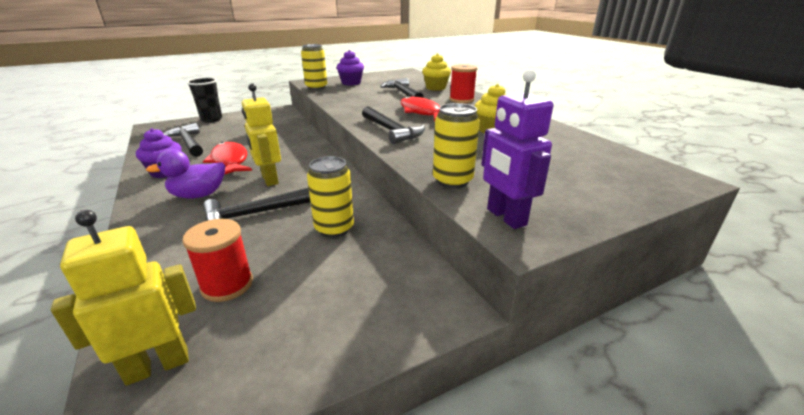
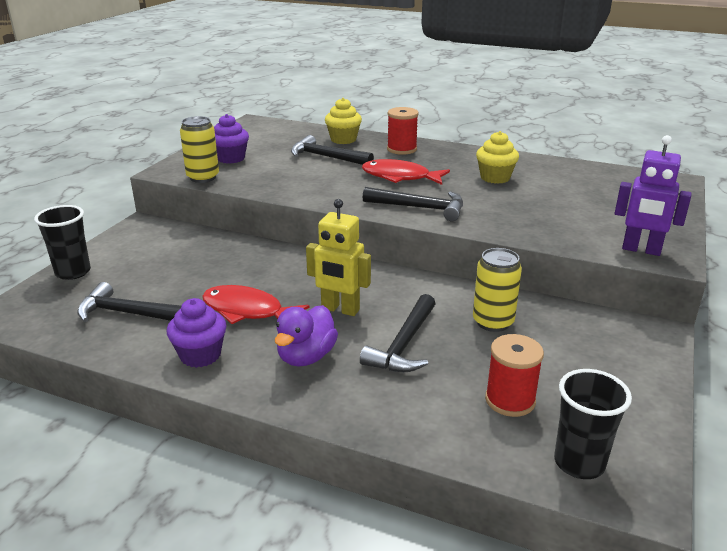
camera: 40 degrees left, 0 degrees up
yellow robot [51,210,196,385] -> black cup [554,369,632,479]
yellow can [433,103,480,188] -> none

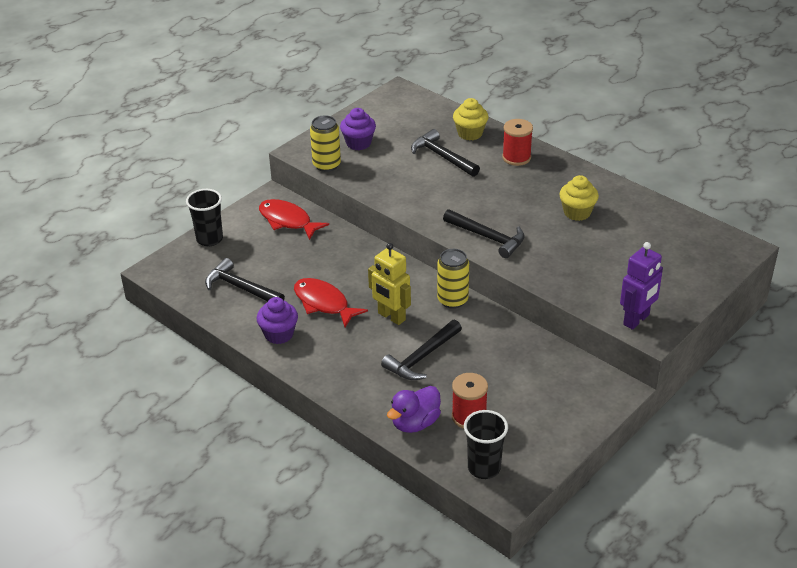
camera: 20 degrees right, 10 degrees up
purple duck [274,305,338,367] -> purple duck moved to [387,386,441,433]
red fish [362,159,450,185] -> red fish moved to [259,199,329,240]
yellow can [473,248,522,332] -> yellow can moved to [437,249,469,309]
purple robot [615,135,692,256] -> purple robot turned 90 degrees counterclockwise [620,242,663,330]

